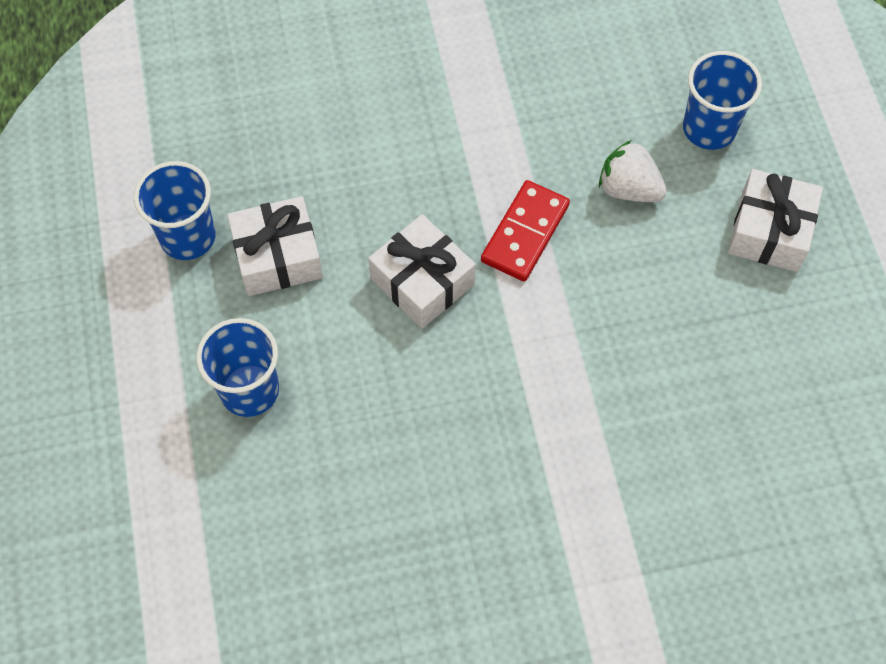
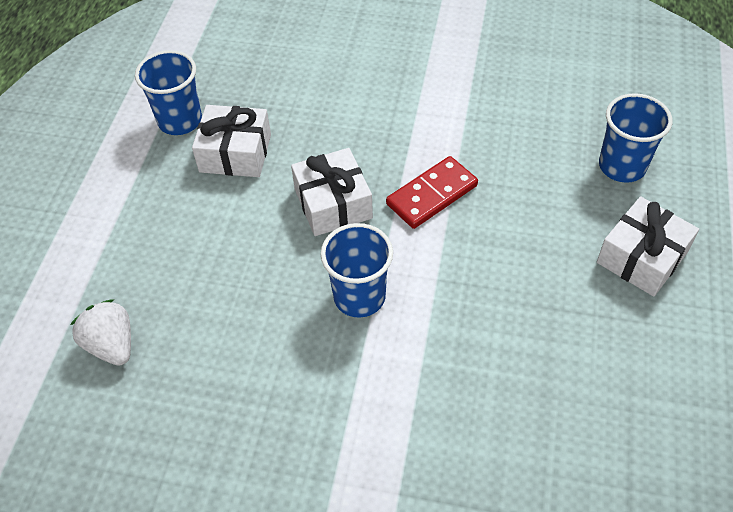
camera: 25 degrees right, 10 degrees down
blue cup [196,318,279,417] -> blue cup moved to [321,223,393,318]
white strawberry [599,140,667,202] -> white strawberry moved to [70,299,131,366]

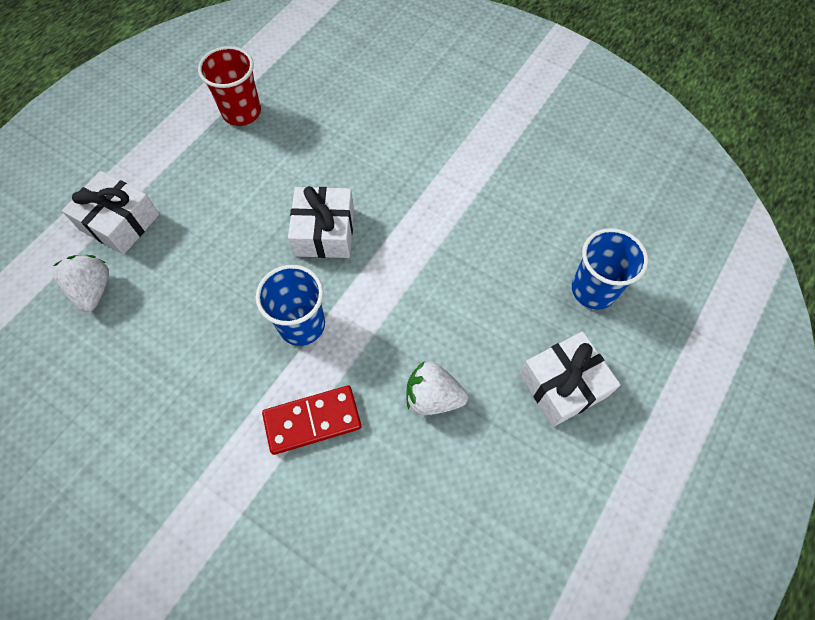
camera: 20 degrees right, 10 degrees up
blue cup [135,50,202,135] -> red cup [198,46,261,126]
white gift [192,105,271,177] -> white gift moved to [62,171,159,255]
red domino [386,156,478,229] -> red domino moved to [262,385,362,455]
none -> white strawberry [406,362,468,415]

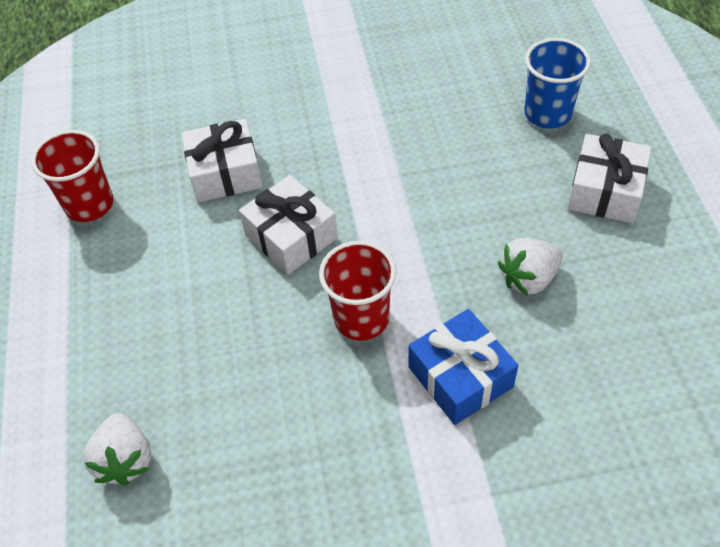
camera: 40 degrees left, 10 degrees down
white strawberry [53,255,109,312] -> white strawberry turned 135 degrees counterclockwise [83,413,151,485]
white gift [62,171,159,255] -> white gift moved to [181,119,263,202]
blue cup [256,265,325,346] -> red cup [319,241,396,341]
red domino [262,385,362,455] -> blue gift [409,309,518,425]

